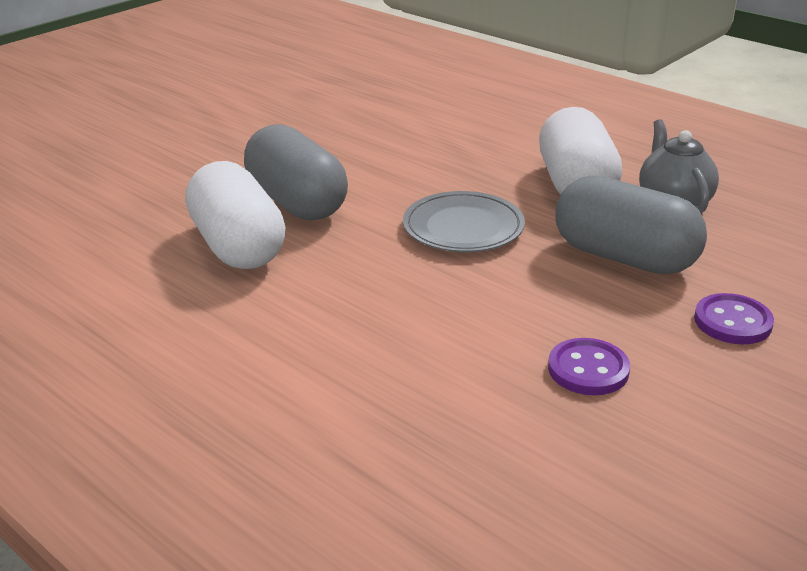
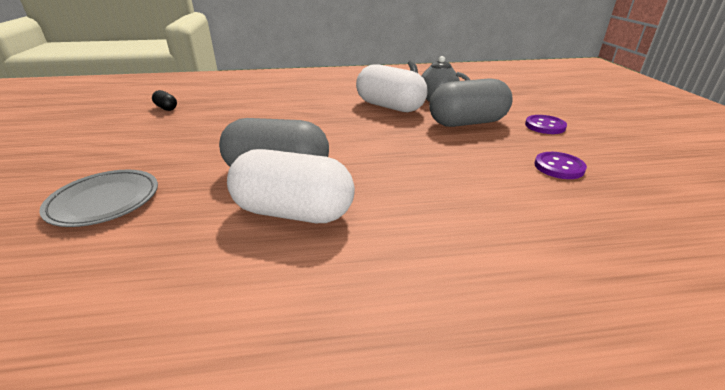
camera: 50 degrees left, 0 degrees up
grey plate [403,191,525,252] -> grey plate moved to [39,170,158,227]
none -> black capsule [152,90,177,111]

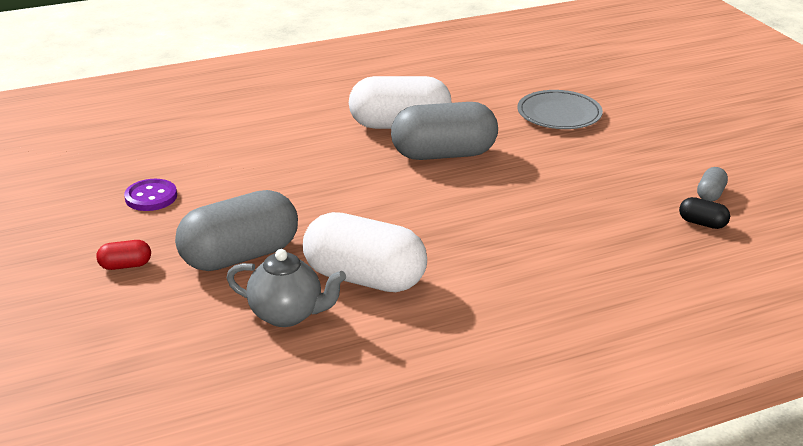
camera: 165 degrees right, 0 degrees up
purple button [525,115,567,134] -> red capsule [96,240,151,270]
none -> grey capsule [697,167,728,202]

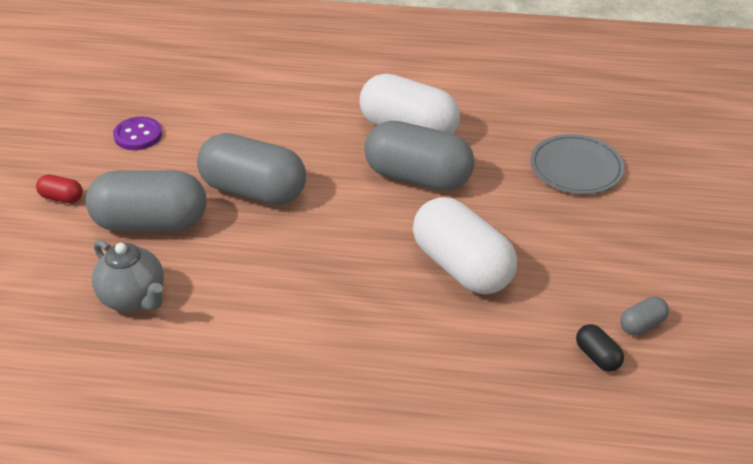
camera: 30 degrees right, 10 degrees up
white capsule [303,212,427,292] -> white capsule moved to [413,197,517,294]
none -> grey capsule [197,133,306,205]

